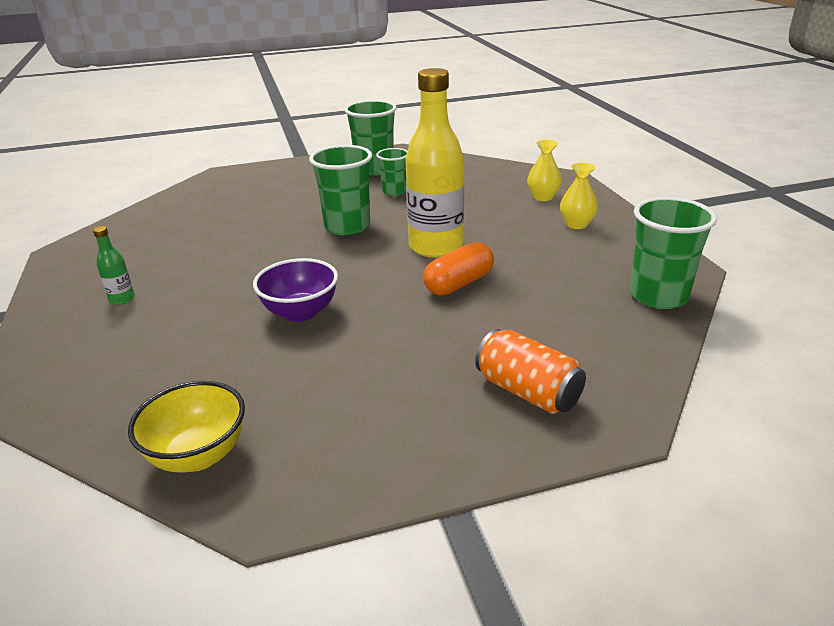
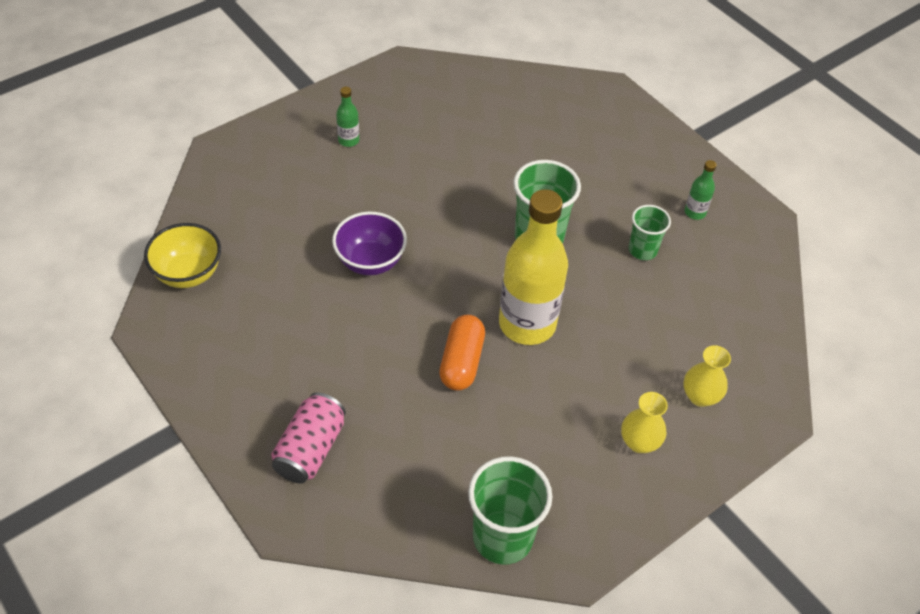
camera: 65 degrees right, 20 degrees up
green cup [344,100,397,175] -> green bottle [685,160,716,220]
orange capsule [423,242,494,296] -> orange capsule turned 75 degrees clockwise [439,315,485,391]
orange can [475,329,586,414] -> pink can [271,392,346,484]

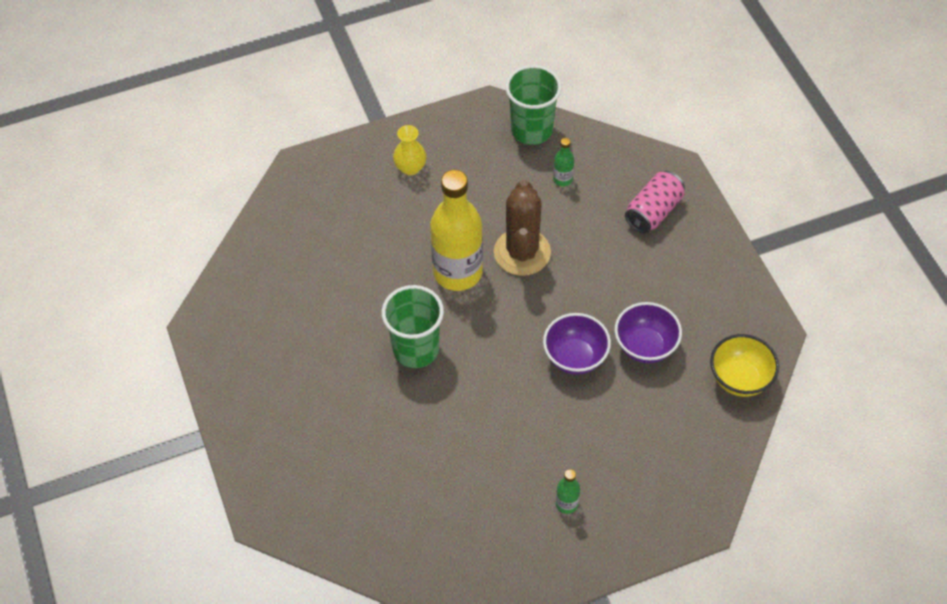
camera: 160 degrees left, 5 degrees up
orange capsule [439,315,485,391] -> brown cactus [494,180,551,276]
green cup [629,205,671,260] -> none
yellow vase [683,345,731,407] -> none
green bottle [685,160,716,220] -> green bottle moved to [553,138,574,187]
none -> purple bowl [615,302,682,363]

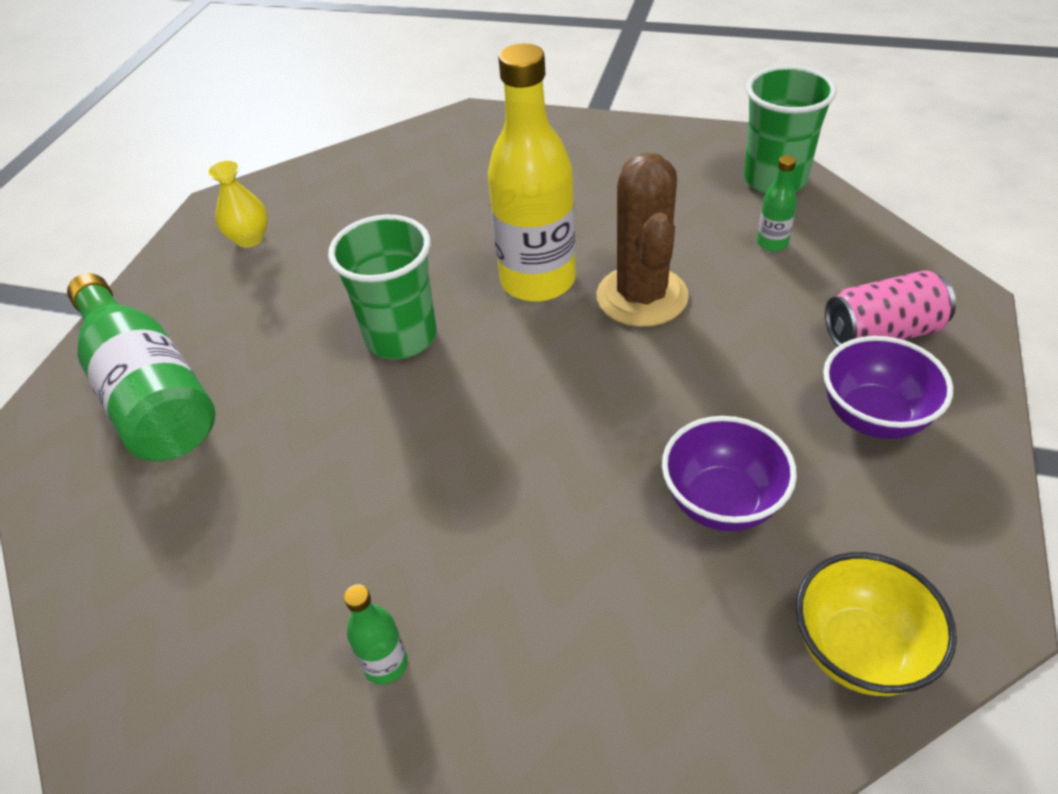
camera: 40 degrees right, 10 degrees down
yellow vase [393,125,427,175] -> yellow vase moved to [207,160,268,248]
brown cactus [494,180,551,276] -> brown cactus turned 45 degrees counterclockwise [596,153,689,327]
purple bowl [543,313,611,375] -> purple bowl moved to [823,336,953,439]
none -> green bottle [67,273,216,461]

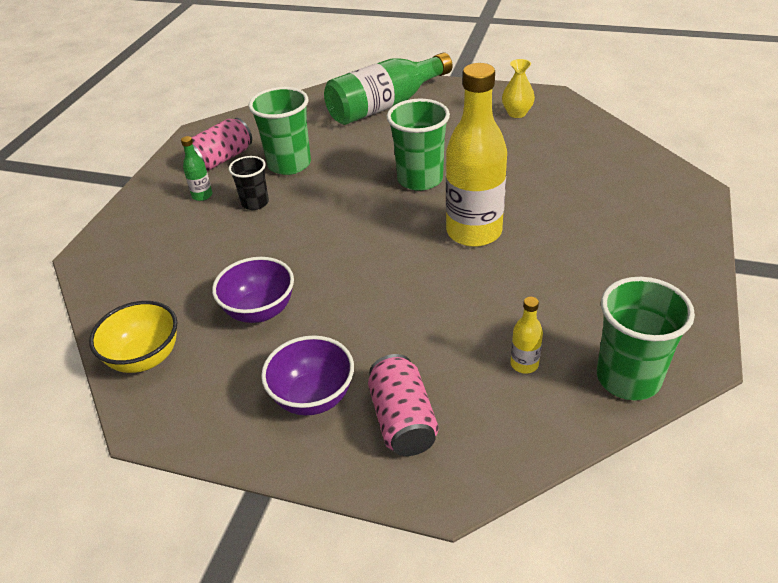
camera: 90 degrees right, 5 degrees down
brown cactus [596,153,689,327] -> none
green bottle [757,155,797,252] -> yellow bottle [510,297,543,374]
none -> pink can [184,118,252,171]
none -> black cup [228,156,269,210]
none -> green cup [249,87,311,175]

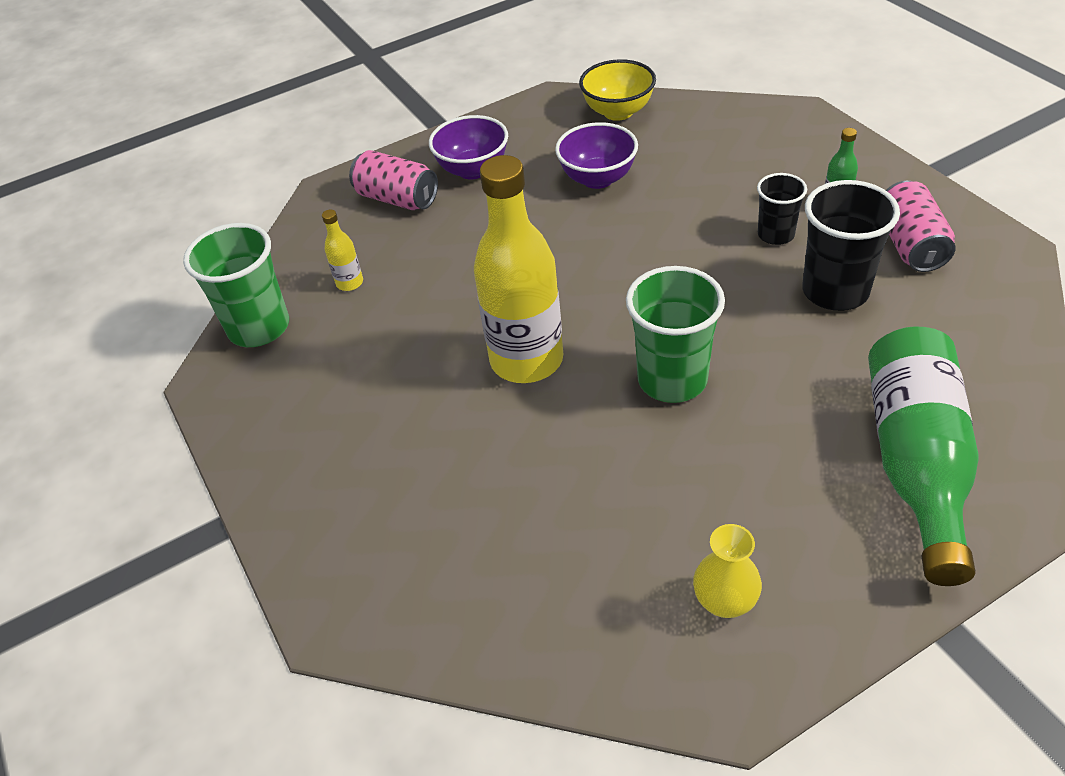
camera: 135 degrees right, 5 degrees up
green cup [249,87,311,175] -> black cup [802,180,900,311]

